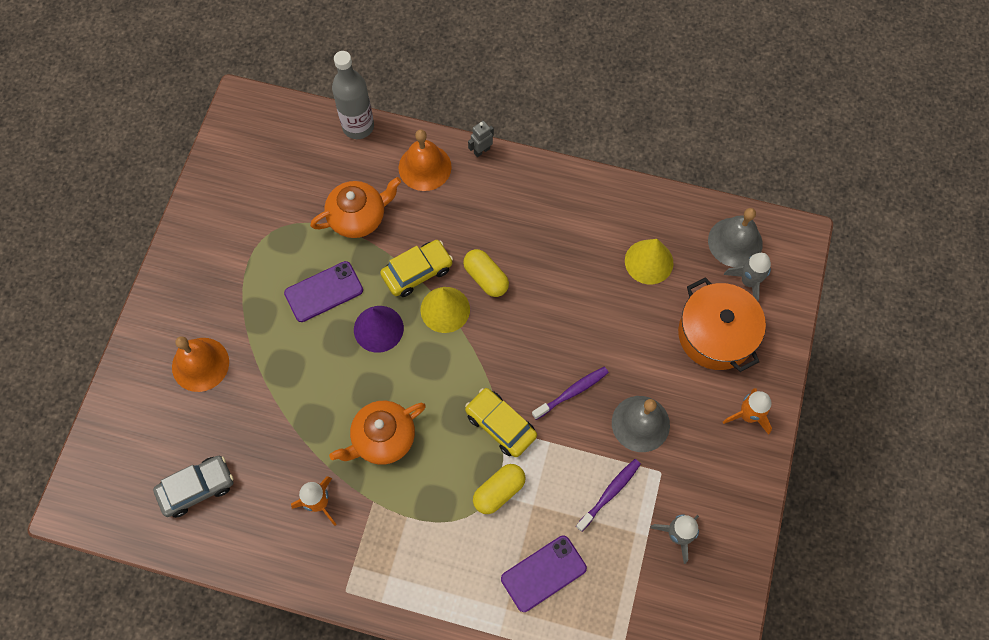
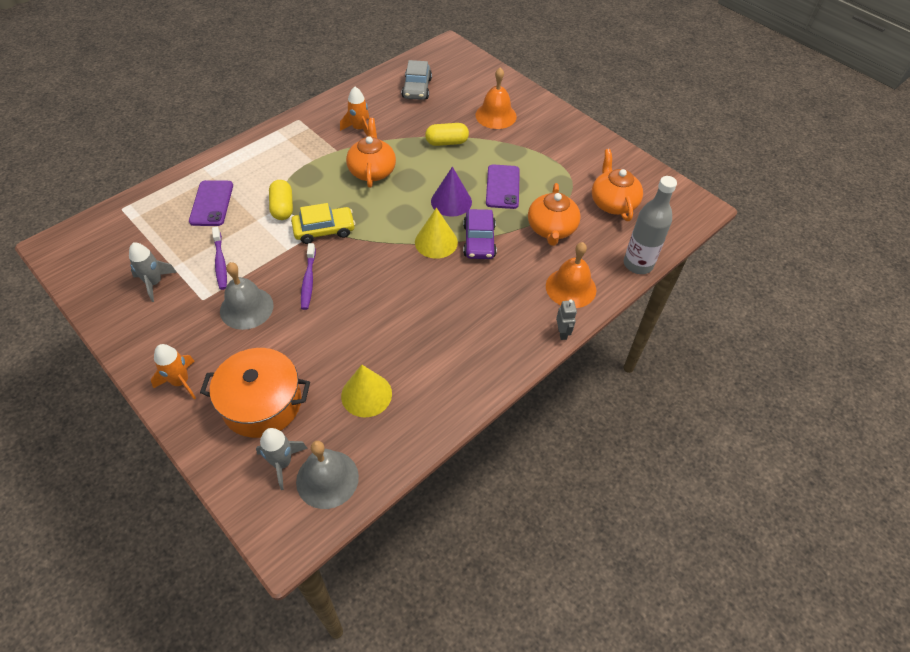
camera: 120 degrees right, 15 degrees down
yellow car [380,240,453,297] -> purple car [463,209,497,259]
yellow capsule [463,249,509,297] -> yellow capsule moved to [425,123,469,146]
none -> orange teapot [592,149,643,221]

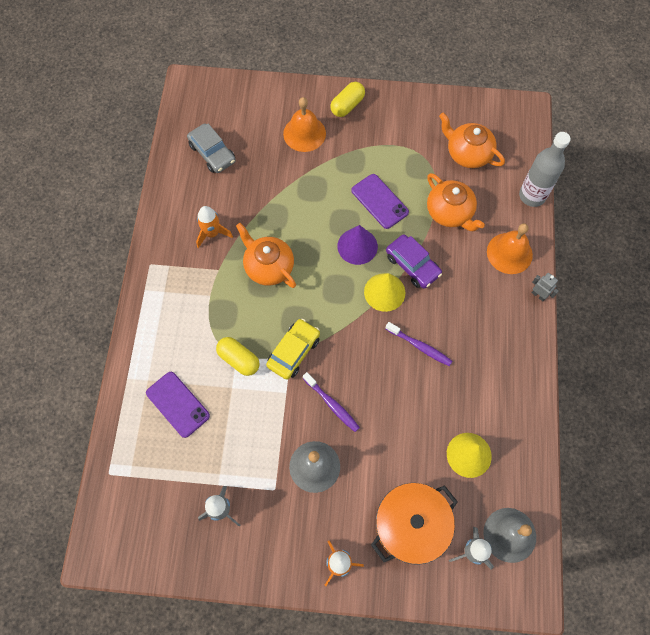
camera: 40 degrees left, 15 degrees up
purple toothbrush [212,227,227,290] -> purple toothbrush moved to [386,322,452,366]
yellow capsule [425,123,469,146] -> yellow capsule moved to [330,82,365,117]

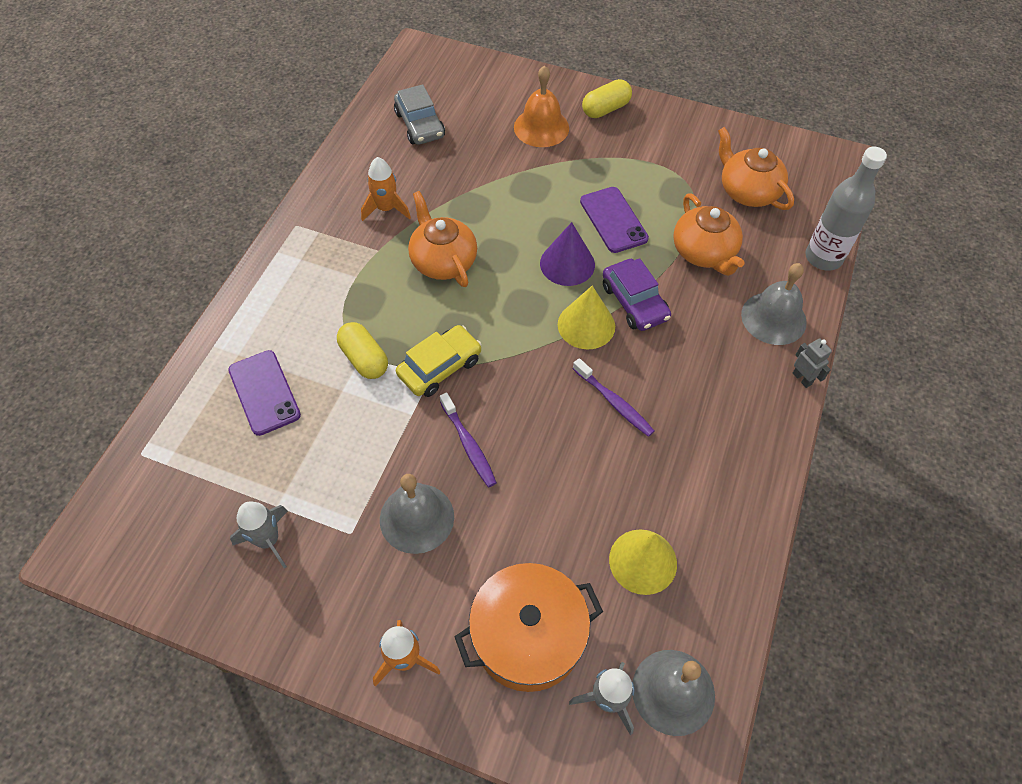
camera: 15 degrees right, 10 degrees down
orange bell [487,223,533,274] -> grey bell [741,263,807,345]

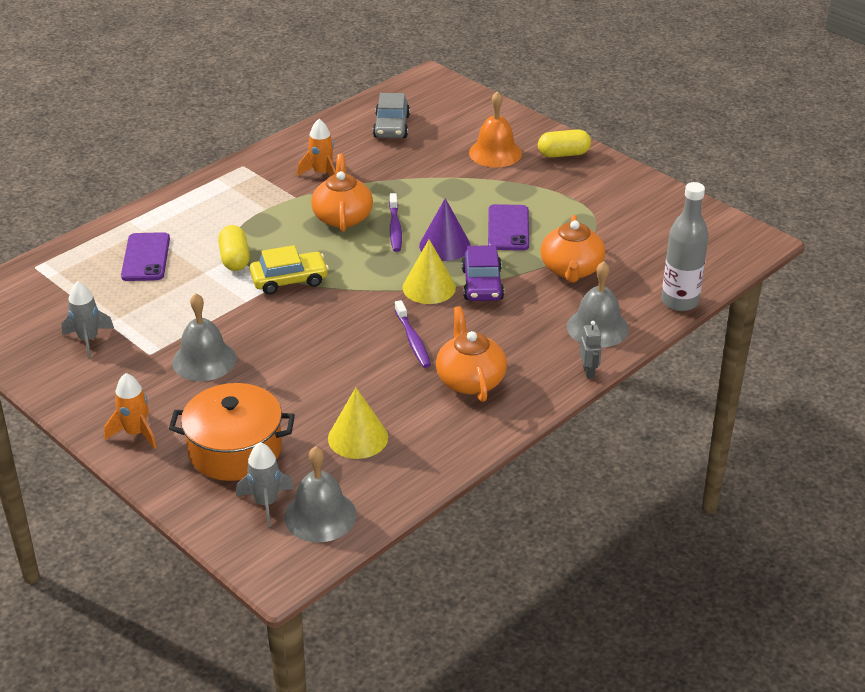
camera: 25 degrees right, 20 degrees down
purple toothbrush [440,393,497,487] -> purple toothbrush moved to [389,193,402,252]
orange teapot [718,127,794,210] -> orange teapot moved to [436,306,507,402]

